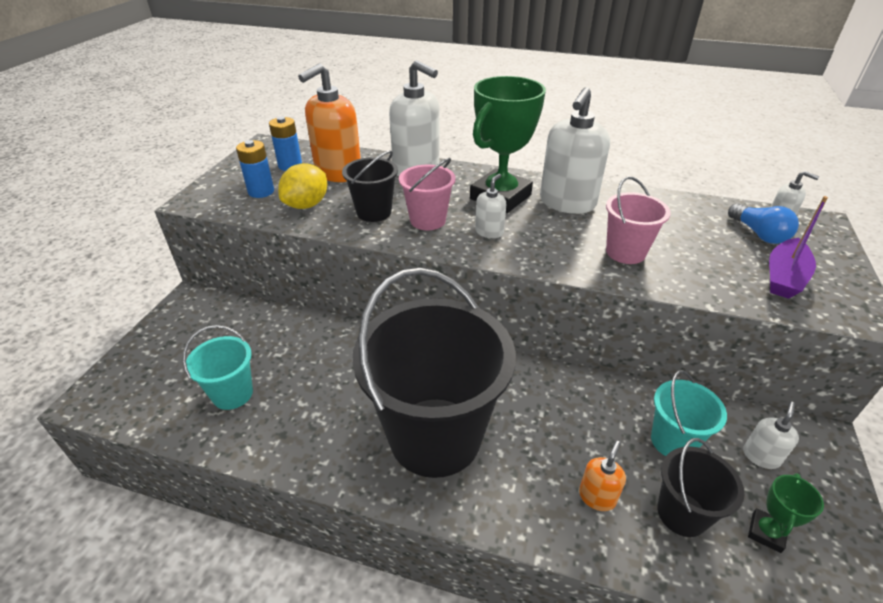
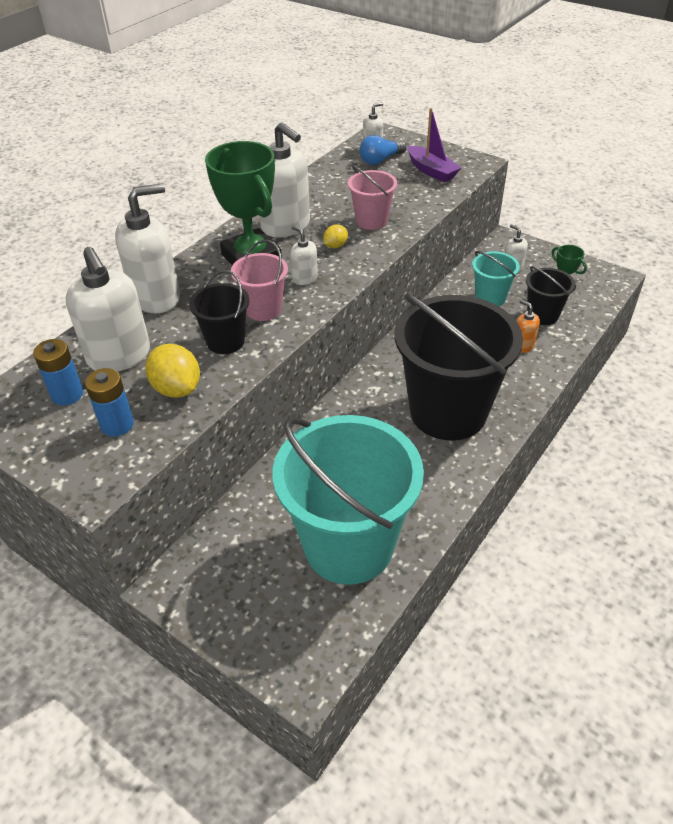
camera: 70 degrees left, 5 degrees up
turquoise bucket [183,325,253,410] -> turquoise bucket [273,415,424,585], size x2.18
orange soap dispenser [298,63,361,182] -> white soap dispenser [65,247,150,372]
blue light bulb [728,203,799,244] -> blue light bulb turned 150 degrees clockwise [360,135,407,165]
none -> yellow lemon [323,224,348,248]

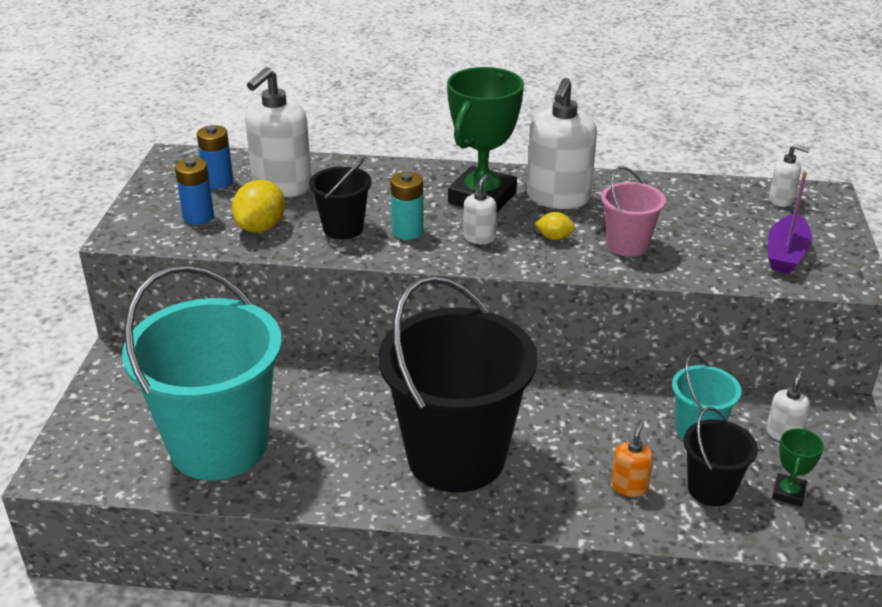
camera: 60 degrees right, 10 degrees down
white soap dispenser [115,183,180,313] -> none
pink bucket [231,240,288,321] -> turquoise battery [390,172,424,240]
blue light bulb [360,135,407,165] -> none

